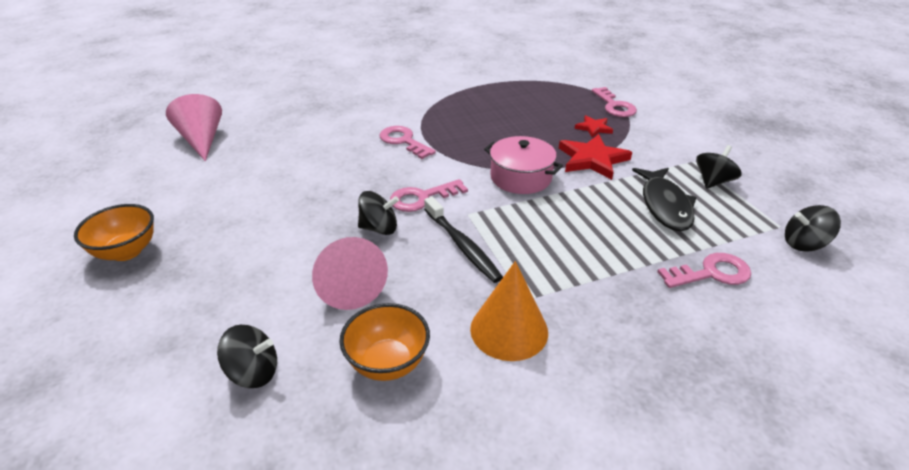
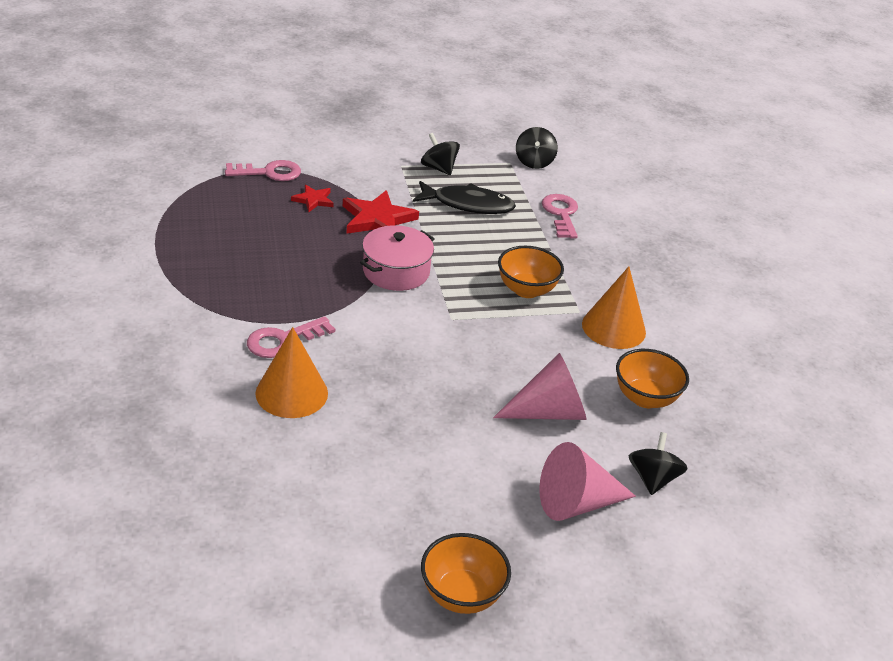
camera: 85 degrees left, 0 degrees up
pink cone [166,94,222,161] -> pink cone moved to [539,442,636,521]
black spinning top [358,191,399,235] -> none
pink key [390,179,468,212] -> none
black toothbrush [424,197,503,283] -> none
none -> orange cone [255,327,328,418]
none -> orange bowl [498,246,564,298]

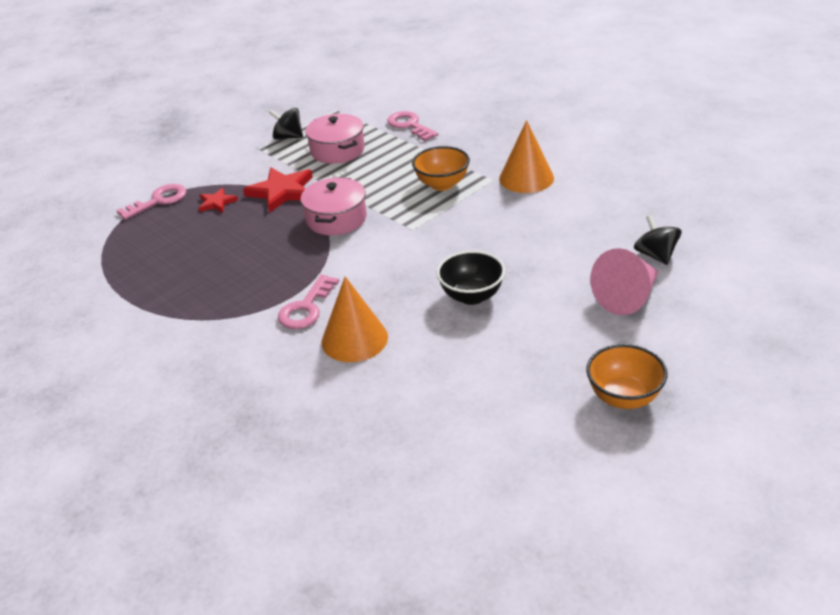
camera: 25 degrees left, 0 degrees up
black fish [413,181,516,214] -> pink pot [305,114,365,164]
pink cone [493,353,587,420] -> none
black spinning top [516,127,558,169] -> none
orange bowl [616,349,689,408] -> none
none -> black bowl [437,250,505,305]

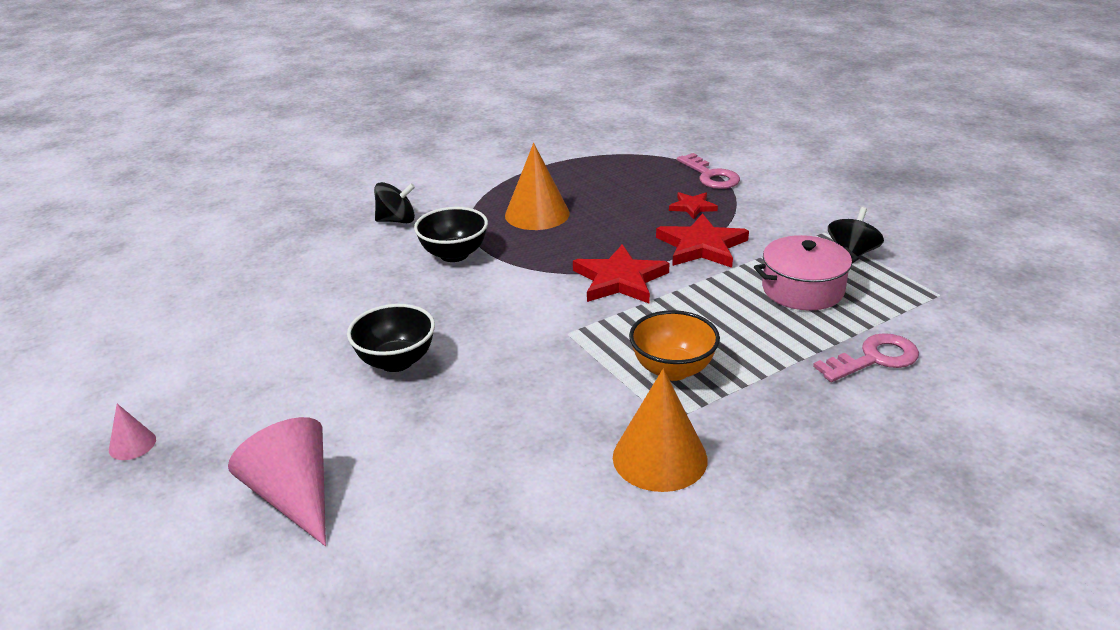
camera: 100 degrees right, 5 degrees down
pink key [278,275,339,329] -> black bowl [414,207,488,262]
pink pot [301,177,367,235] -> red star [573,244,669,303]
orange cone [322,276,388,362] -> orange cone moved to [505,143,570,230]
orange bowl [586,344,667,409] -> pink cone [109,404,156,460]
black spinning top [634,215,682,265] -> black spinning top moved to [374,182,415,223]

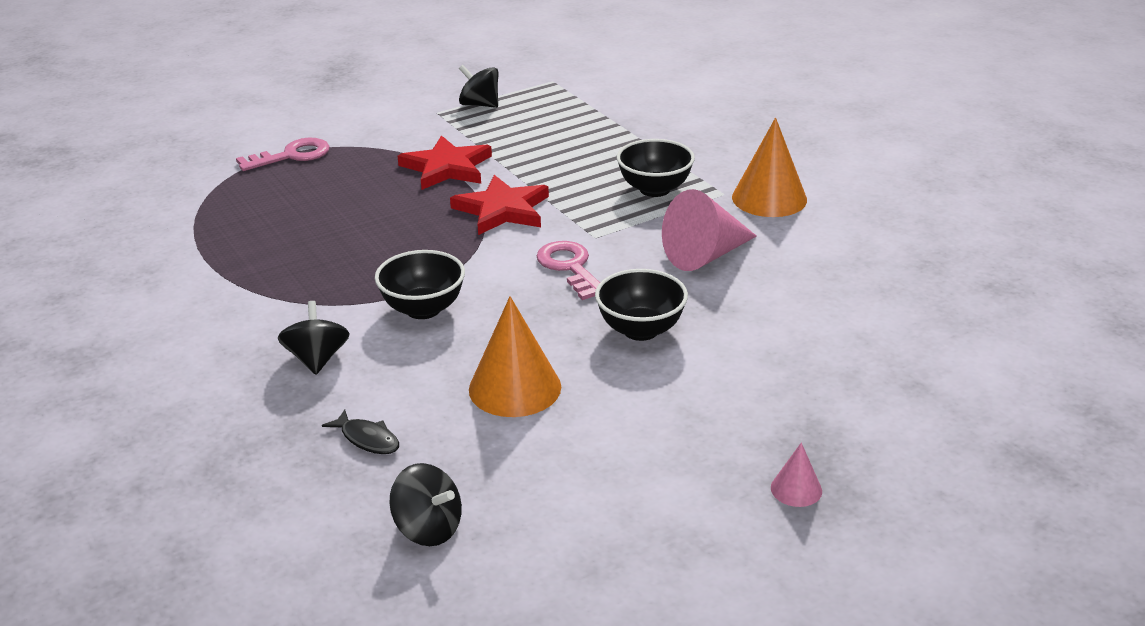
camera: 90 degrees left, 0 degrees up
pink cone [228,417,326,546] -> pink cone moved to [662,189,757,271]
orange cone [505,143,570,230] -> orange cone moved to [469,296,561,417]
orange bowl [629,310,720,381] -> black bowl [617,139,695,197]
red star [669,192,718,219] -> none
pink pot [754,235,859,310] -> none
pink key [813,333,919,382] -> pink key moved to [537,241,600,300]
none -> black fish [322,410,399,454]
none -> black spinning top [389,463,462,546]

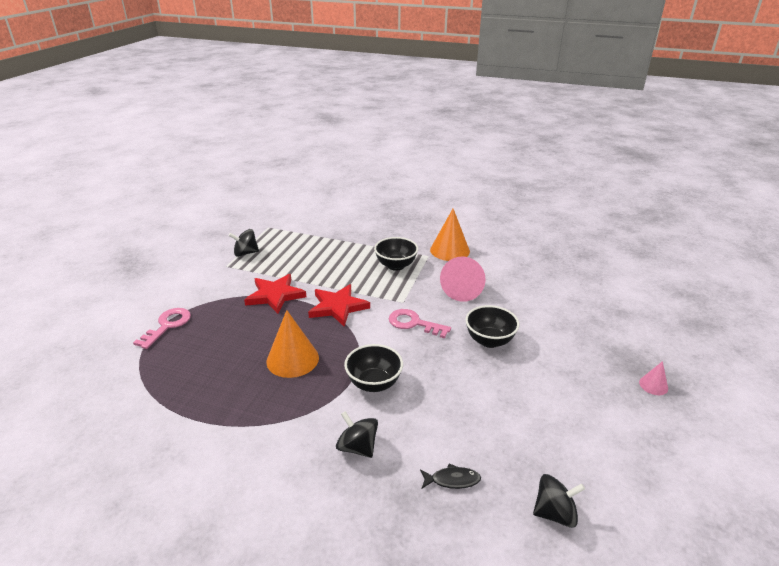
camera: 40 degrees left, 0 degrees up
orange cone [469,296,561,417] -> orange cone moved to [266,310,319,378]

